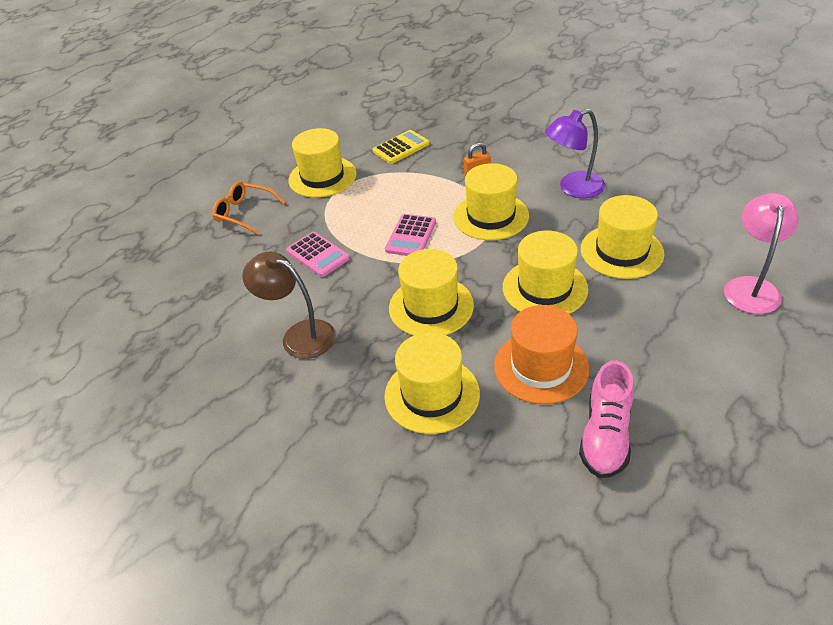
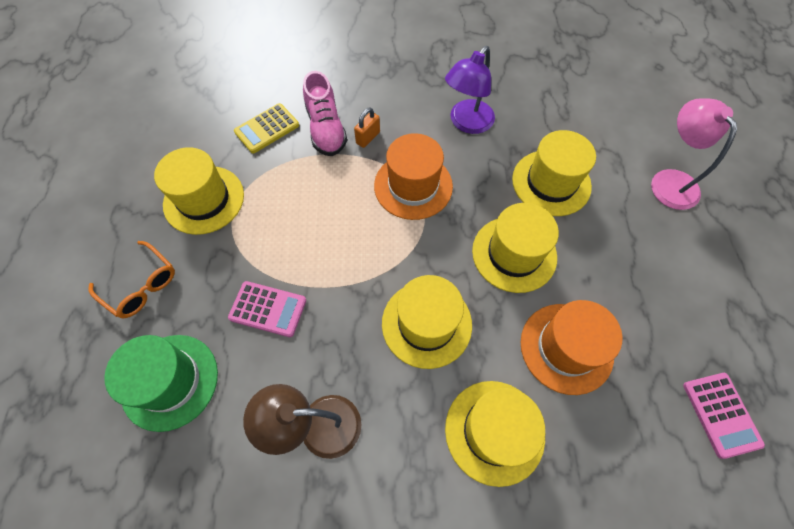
camera: 35 degrees left, 20 degrees up
orange glasses [212,181,286,235] -> orange glasses turned 135 degrees counterclockwise [88,241,175,318]
yellow calculator [373,130,430,164] -> yellow calculator turned 150 degrees counterclockwise [234,103,299,153]
pink calculator [385,214,436,256] -> pink calculator moved to [683,373,765,459]
yellow hat [453,163,529,240] -> orange hat [374,133,453,220]
pink shoe [579,361,634,478] -> pink shoe moved to [303,71,347,156]
none -> green hat [104,335,218,432]

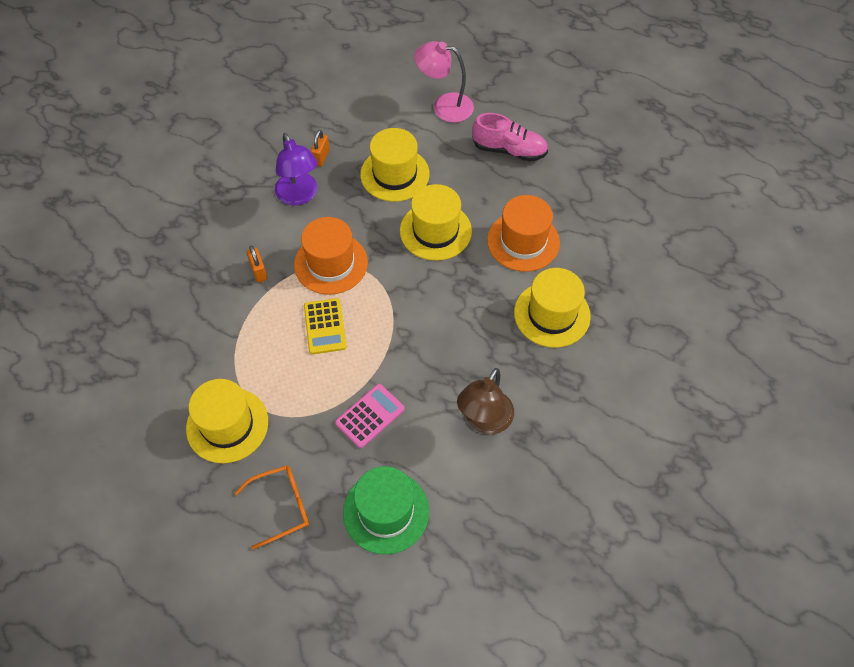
camera: 60 degrees left, 5 degrees down
yellow calculator [234,103,299,153] -> yellow calculator moved to [304,298,347,354]
pink shoe [303,71,347,156] -> pink shoe moved to [472,113,548,161]
yellow hat [382,275,472,369] -> none
pink calculator [683,373,765,459] -> none
none -> orange padlock [310,130,330,167]

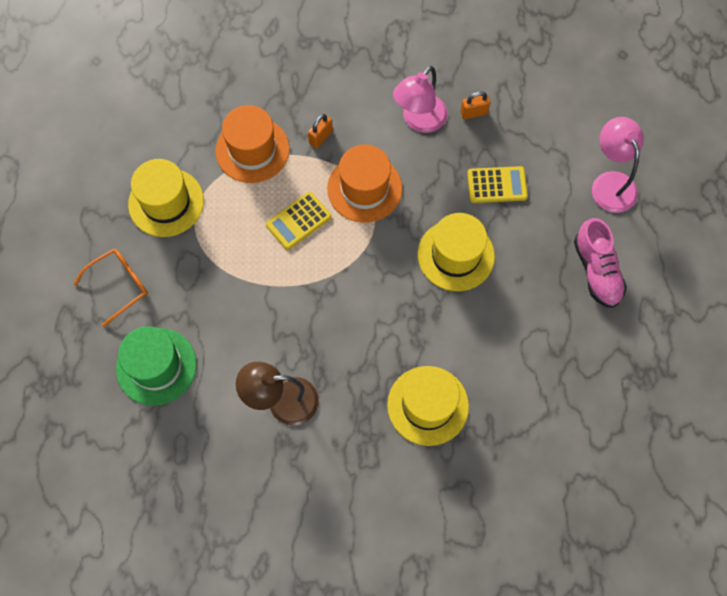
camera: 60 degrees right, 10 degrees up
orange glasses [235,465,309,549] -> orange glasses turned 75 degrees counterclockwise [74,249,148,327]
purple lamp [275,133,318,205] -> pink lamp [393,66,448,133]
pink calculator [335,384,405,448] -> none
yellow hat [360,128,430,202] -> yellow calculator [467,166,528,203]
orange hat [487,195,560,272] -> orange hat moved to [215,105,290,183]

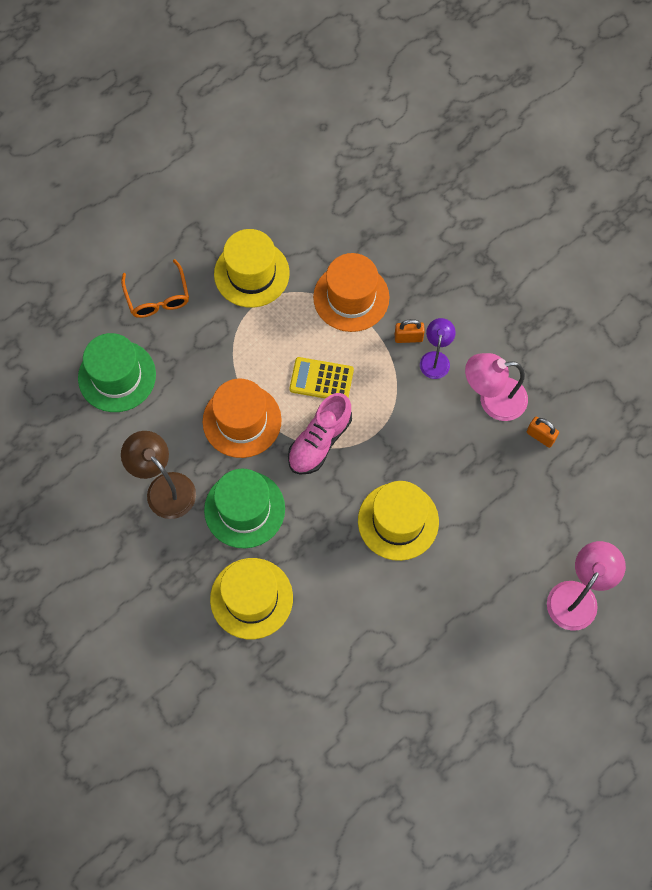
camera: 50 degrees right, 0 degrees up
orange glasses [74,249,148,327] -> orange glasses turned 60 degrees clockwise [121,259,189,318]
orange hat [327,145,402,223] -> orange hat moved to [203,379,282,458]
yellow calculator [467,166,528,203] -> none
pink shoe [574,218,627,308] -> pink shoe moved to [288,393,352,475]
none -> green hat [204,469,285,548]
none -> purple lamp [420,318,456,379]

